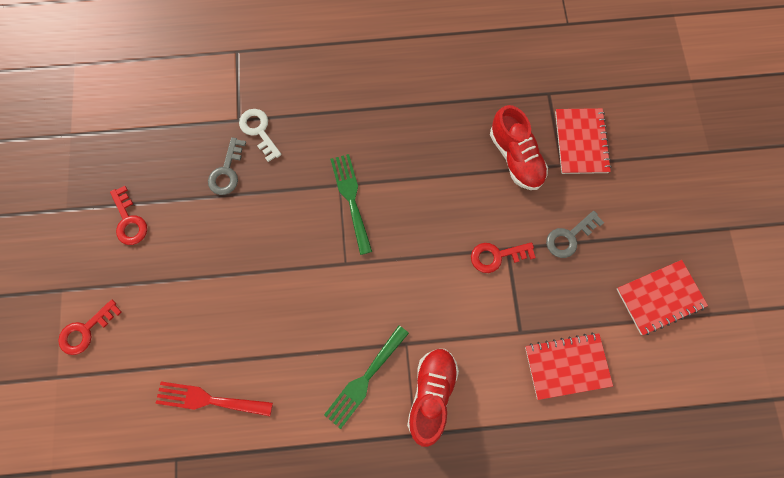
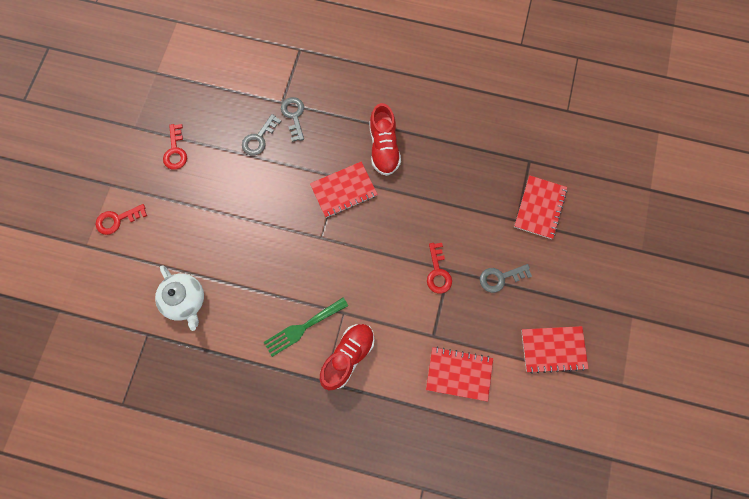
camera: 20 degrees right, 0 degrees up
red fork [155,382,273,416] -> white teapot [155,265,204,331]
white key [239,109,282,162] -> grey key [281,97,304,142]
green fork [330,154,372,255] -> red notebook [310,161,378,218]
red key [471,242,536,273] -> red key turned 105 degrees counterclockwise [427,243,452,294]
red shoe [490,105,548,190] -> red shoe moved to [369,103,401,176]

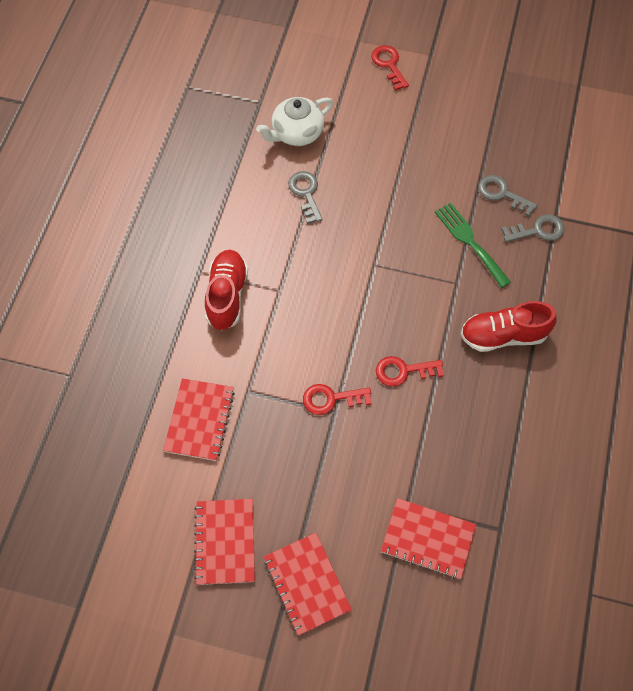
camera: 90 degrees right, 10 degrees down
red key [163,124,187,170] -> red key moved to [376,356,444,387]
green fork [264,297,348,357] -> green fork moved to [435,203,511,288]
red notebook [310,161,378,218] -> red notebook moved to [264,533,352,636]
red shoe [320,324,374,390] -> red shoe turned 120 degrees counterclockwise [205,250,248,331]
grey key [480,264,532,293] -> grey key moved to [288,171,323,224]

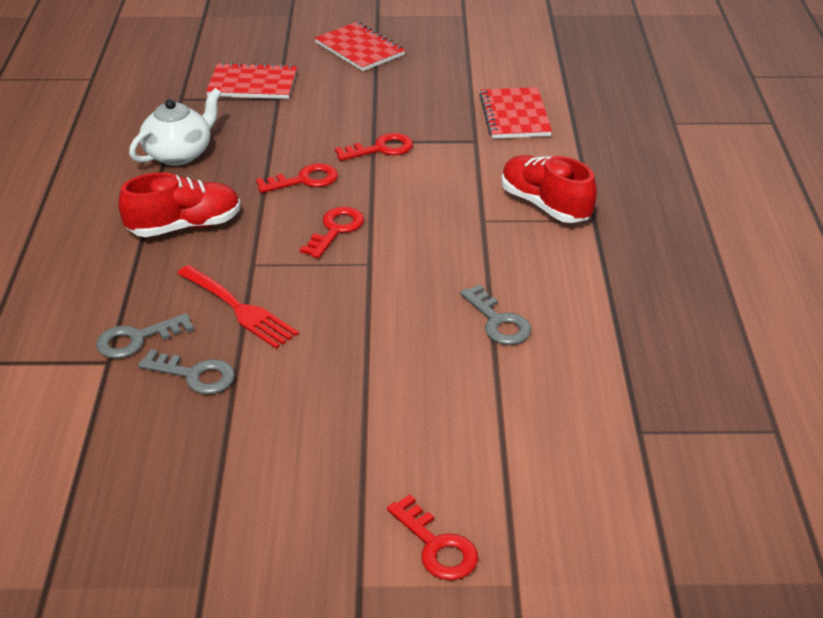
camera: 165 degrees right, 25 degrees down
red notebook [194,499,255,585] -> none
red shoe [205,250,248,331] -> red shoe turned 150 degrees clockwise [501,155,597,223]
white teapot [256,97,333,146] -> white teapot moved to [129,88,221,166]
green fork [435,203,511,288] -> red fork [177,265,299,349]
none -> red key [300,207,364,258]

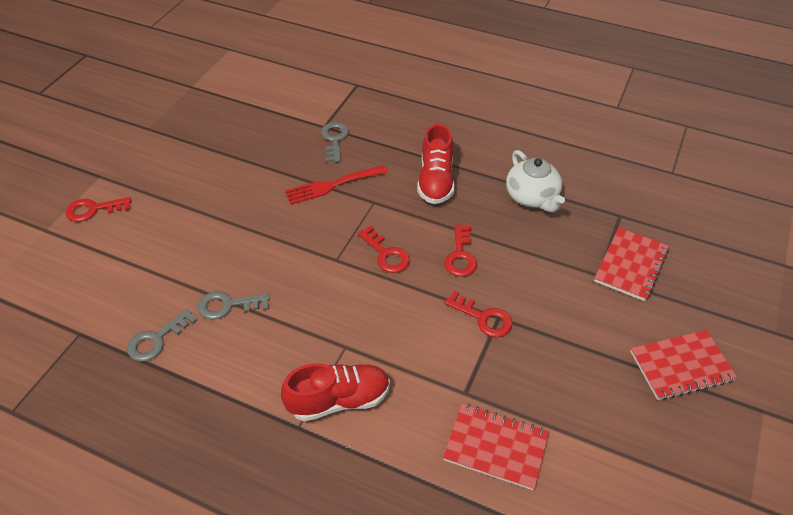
camera: 115 degrees right, 10 degrees up
grey key [138,349,235,394] -> grey key moved to [127,309,197,362]
red key [335,133,413,161] -> red key turned 60 degrees counterclockwise [445,291,513,337]

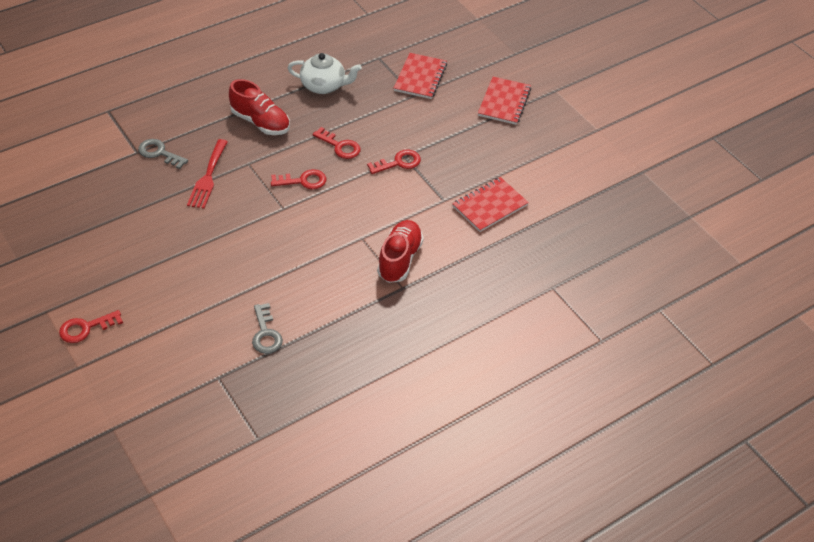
camera: 60 degrees left, 0 degrees up
red key [65,197,131,222] -> red key turned 45 degrees clockwise [59,310,123,343]
grey key [198,291,270,320] -> none
red notebook [594,228,669,301] -> red notebook turned 45 degrees clockwise [394,53,447,99]

